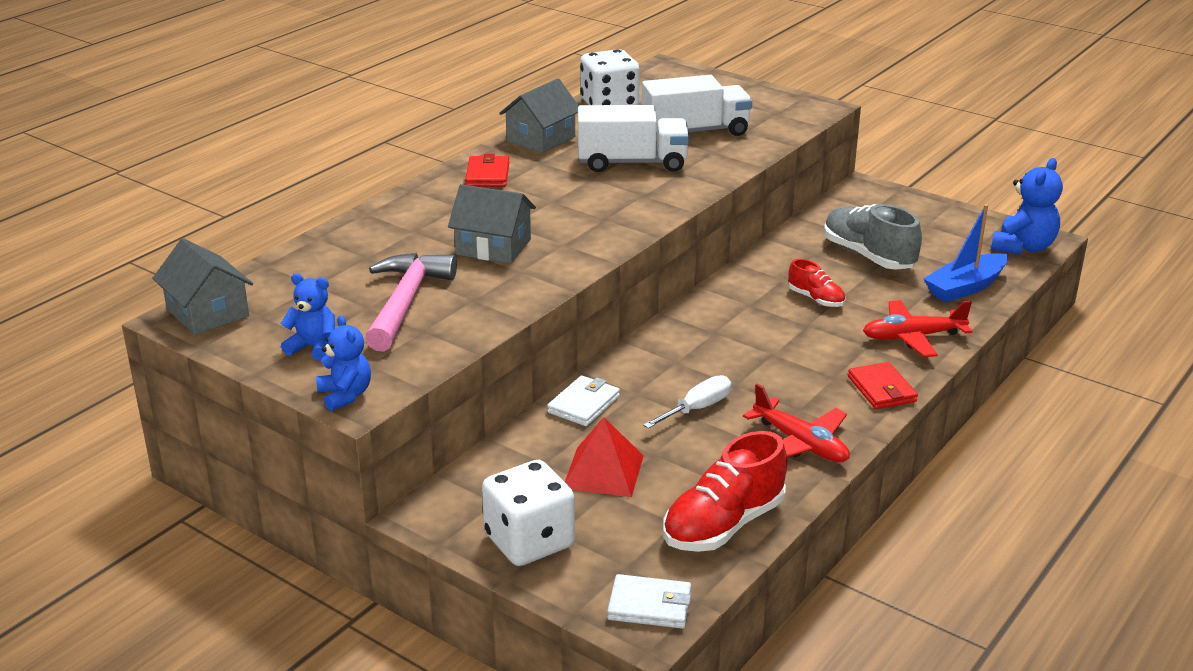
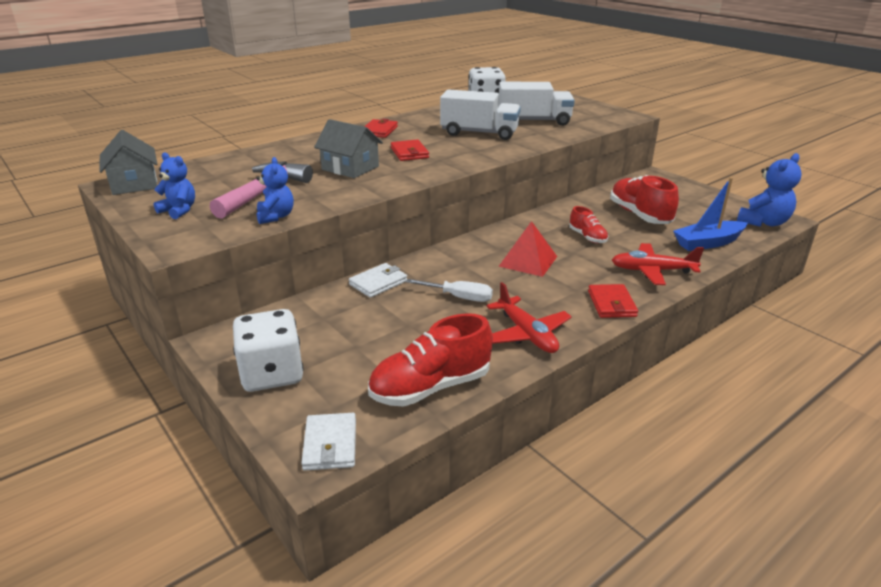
camera: 15 degrees right, 0 degrees up
blue teddy bear [316,315,371,411] -> blue teddy bear moved to [256,157,294,224]
grey house [499,79,579,153] -> none
red pyramid [565,417,644,497] -> red pyramid moved to [498,221,557,277]
white wallet [607,574,691,629] -> white wallet turned 60 degrees clockwise [301,413,356,471]
white screwdriver [643,375,731,429] -> white screwdriver turned 45 degrees clockwise [406,279,493,302]
grey shoe [824,204,922,270] -> red shoe [610,175,679,224]
none -> red wallet [391,139,429,161]

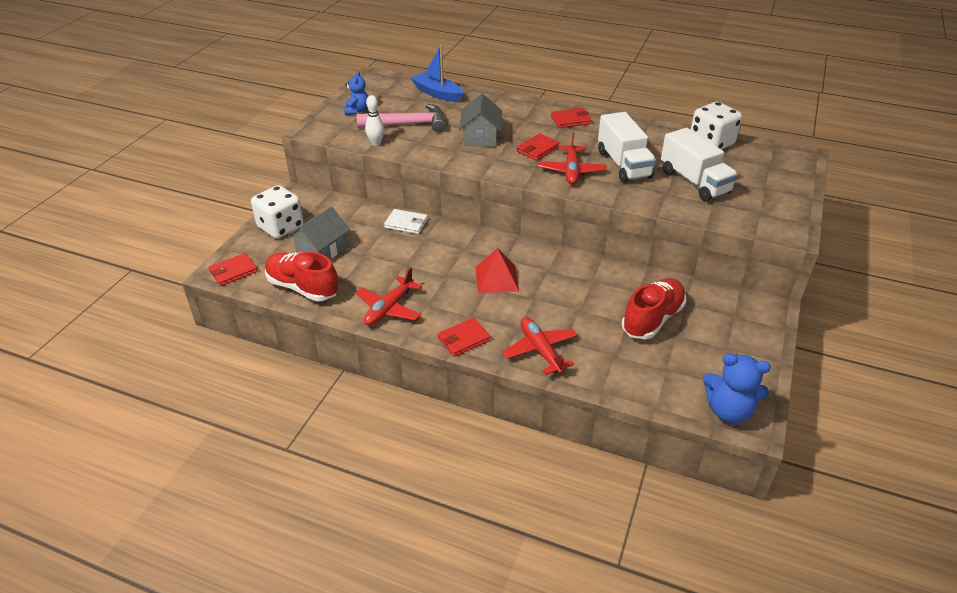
camera: 60 degrees right, 10 degrees up
grey house [99,130,157,195] -> grey house moved to [288,206,350,259]
blue teddy bear [256,157,294,224] -> white bowling pin [365,95,384,146]
white wallet [301,413,356,471] -> red wallet [209,253,258,286]
white screwdriver [406,279,493,302] -> none
red shoe [569,206,608,243] -> none
blue boat [673,177,748,251] -> blue boat moved to [411,45,463,102]
none -> red plane [538,132,606,185]

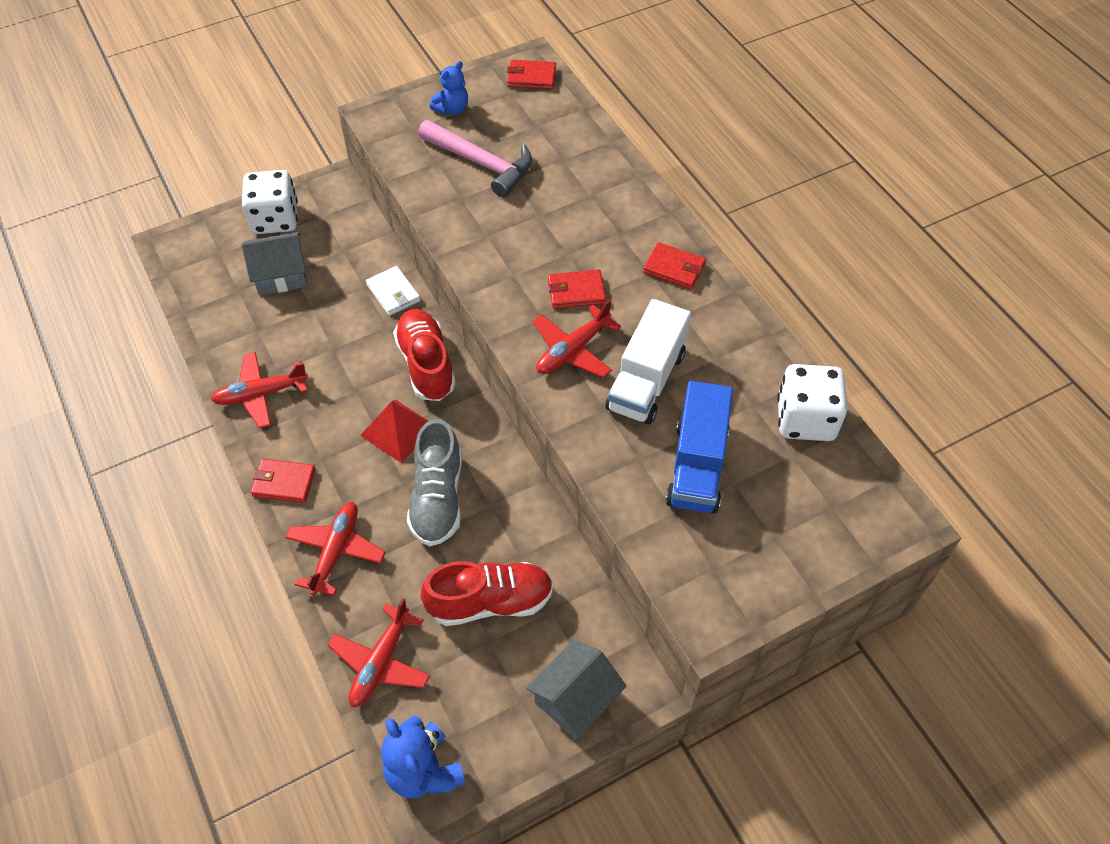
camera: 40 degrees right, 15 degrees up
red wallet [209,253,258,286] -> red wallet moved to [507,60,556,89]
red shoe [265,251,339,301] -> red shoe moved to [393,309,456,401]
white bowling pin [365,95,384,146] -> none
blue boat [411,45,463,102] -> none
grey house [459,94,502,147] -> grey house moved to [526,640,626,740]
white truck [661,128,738,201] -> blue truck [666,381,733,514]
none -> red plane [328,598,430,707]
none -> grey shoe [407,419,462,546]

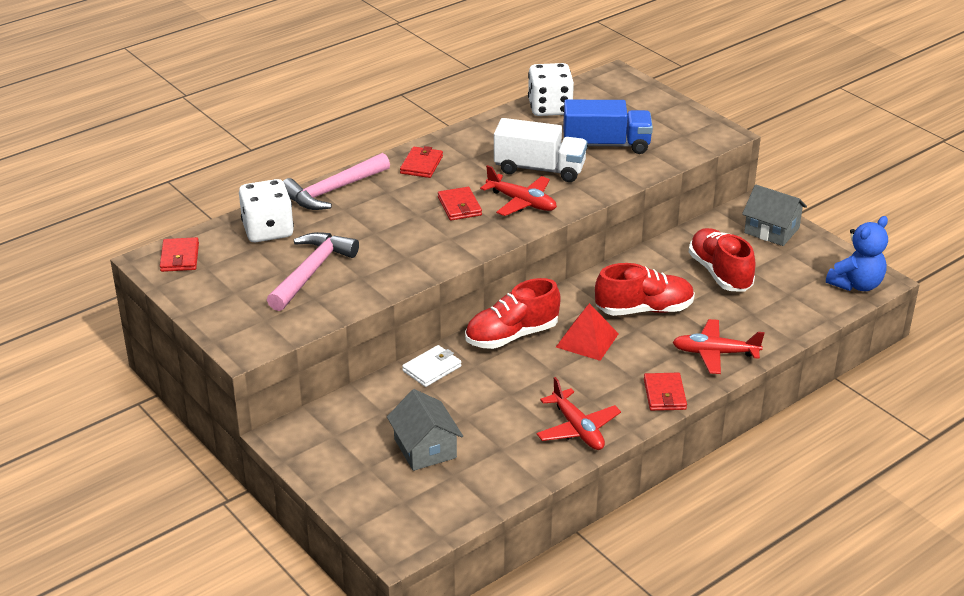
camera: 100 degrees left, 20 degrees down
white dice [242,170,298,234] -> white dice moved to [239,179,294,242]
red plane [328,598,430,707] -> none
grey shoe [407,419,462,546] -> red shoe [595,263,695,316]
blue teddy bear [430,61,468,115] -> none
none -> pink hammer [283,153,390,210]

